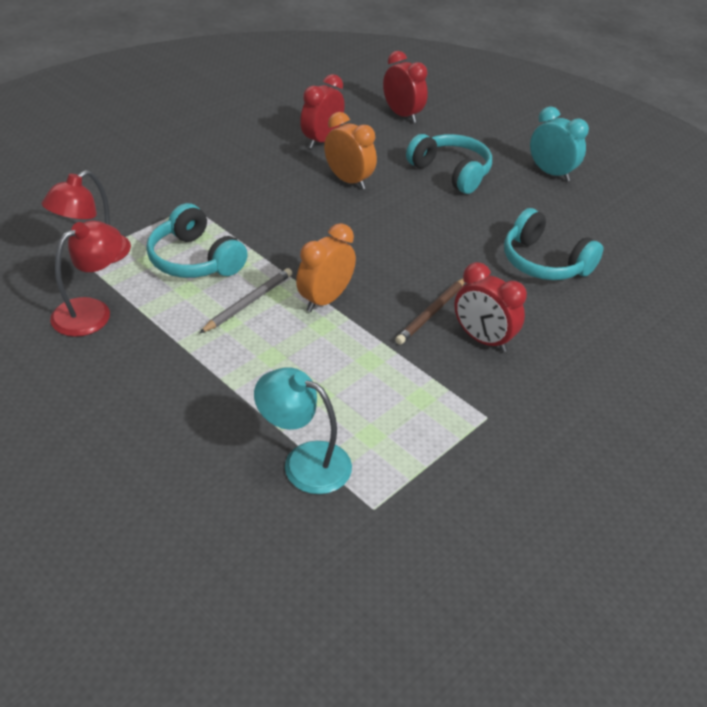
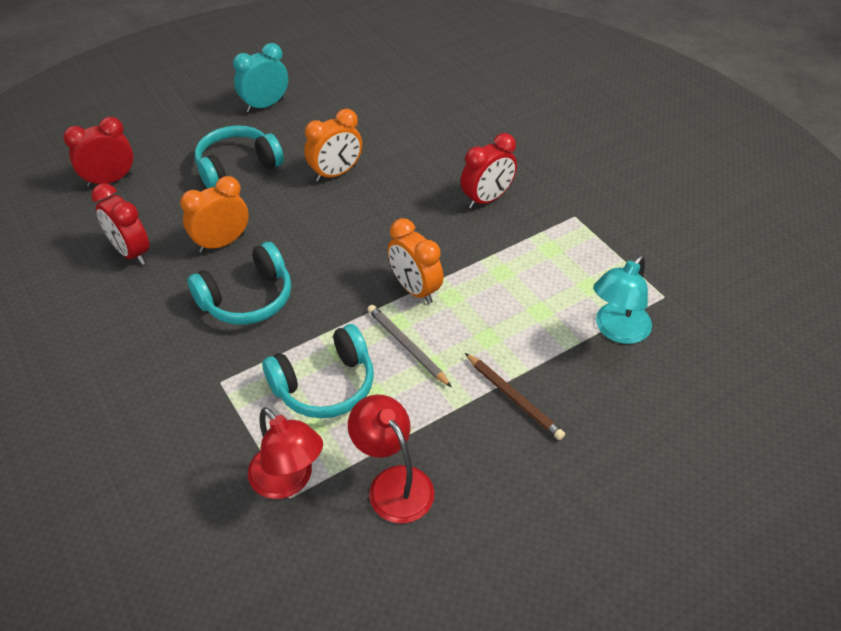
camera: 75 degrees left, 5 degrees up
brown pencil [395,278,465,345] -> brown pencil moved to [465,353,565,440]
turquoise headphones [504,208,603,280] -> turquoise headphones moved to [187,242,291,325]
none -> orange clock [304,109,362,182]

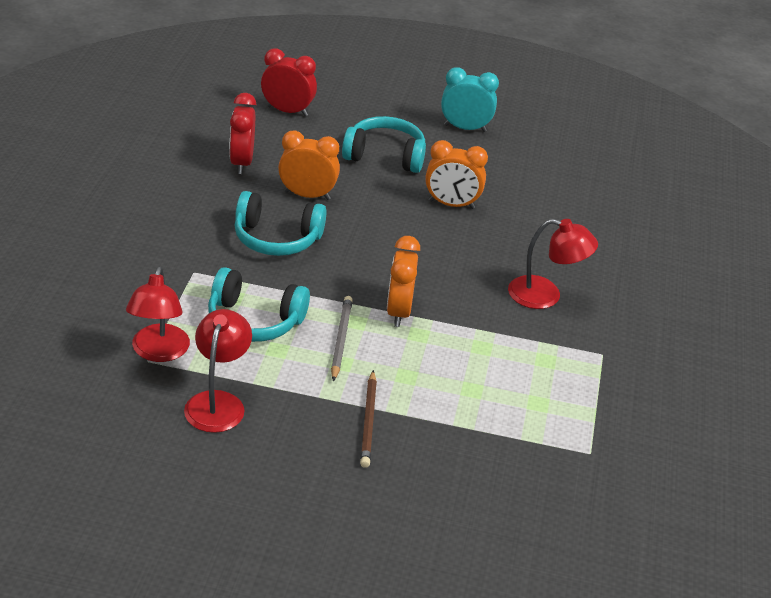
camera: 40 degrees right, 10 degrees down
red clock [461,133,517,209] -> red lamp [508,219,598,309]
turquoise lamp [593,255,652,344] -> none

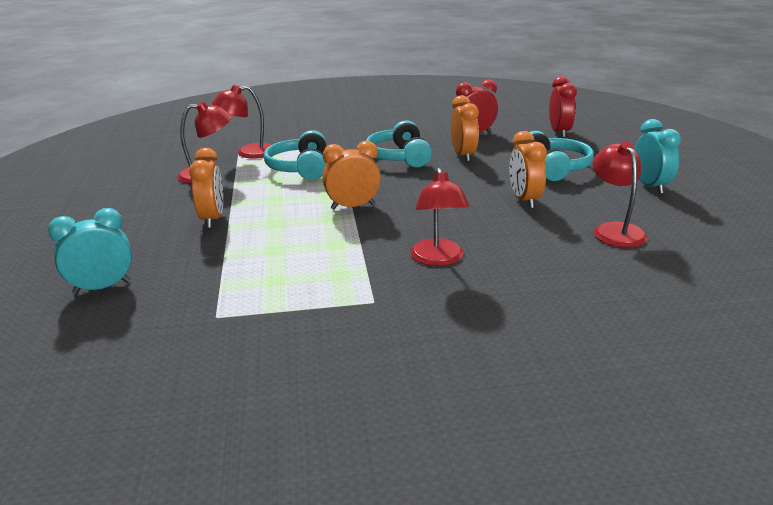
camera: 75 degrees right, 10 degrees down
grey pencil [331,296,353,382] -> none
brown pencil [360,370,377,468] -> orange clock [189,148,223,228]
none -> turquoise clock [48,208,132,294]
none -> red lamp [592,141,648,248]

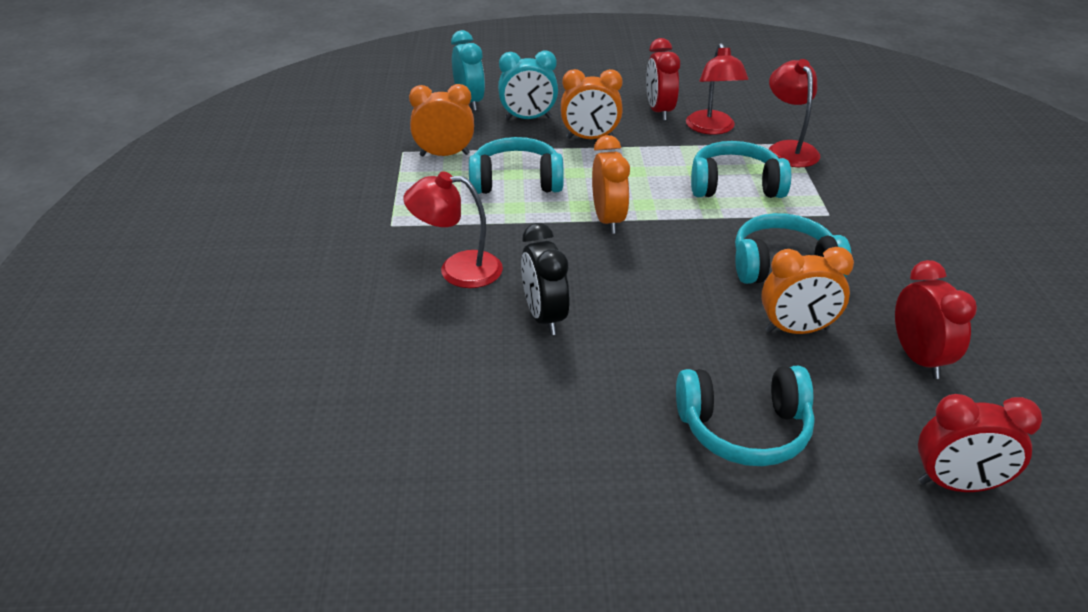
camera: 95 degrees right, 10 degrees up
orange clock [509,131,547,208] -> orange clock moved to [409,84,474,156]
red lamp [592,141,648,248] -> none
turquoise clock [635,119,681,194] -> turquoise clock moved to [498,51,558,120]
none -> turquoise headphones [469,137,564,194]
none -> black clock [521,223,570,335]
none -> red clock [646,38,680,121]

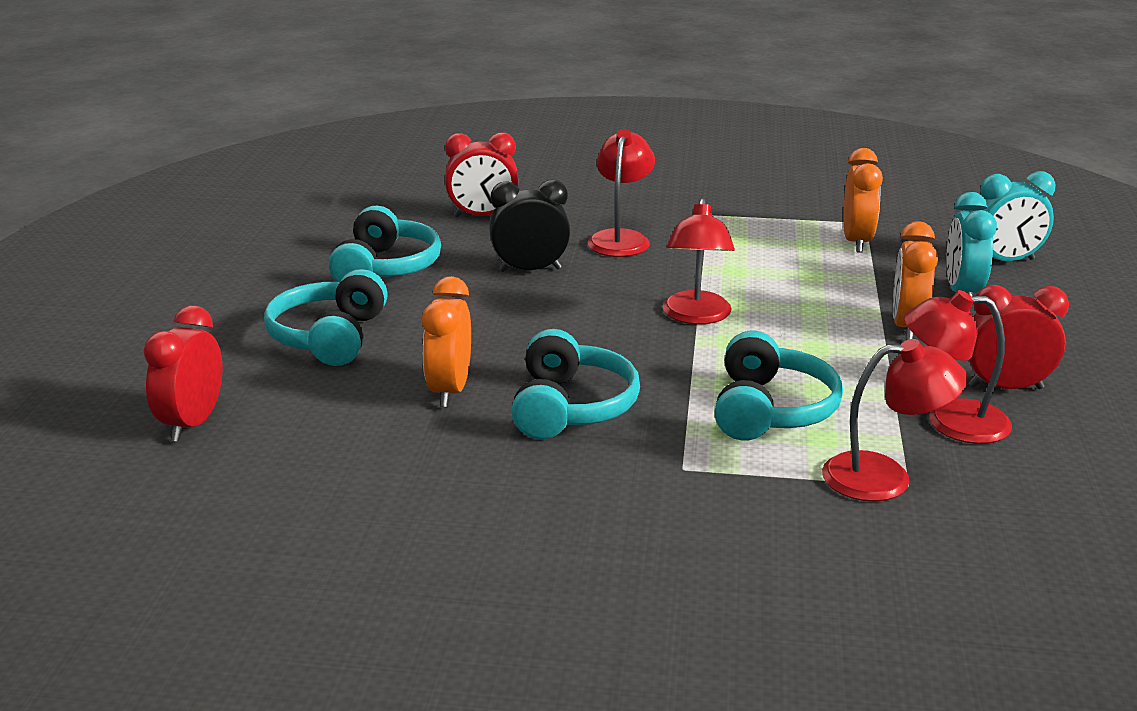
camera: 100 degrees right, 10 degrees down
turquoise headphones [469,137,564,194] -> turquoise headphones moved to [329,206,441,282]
orange clock [592,135,630,234] -> red lamp [663,198,735,324]
red clock [895,260,977,379] -> red clock moved to [445,132,518,217]

